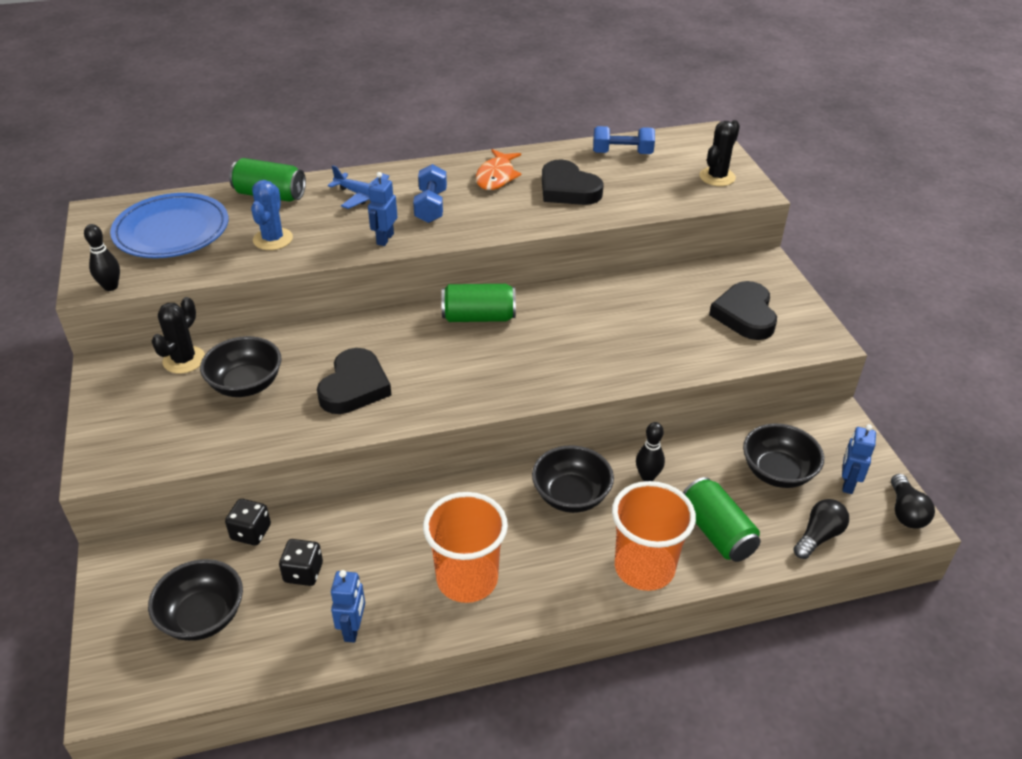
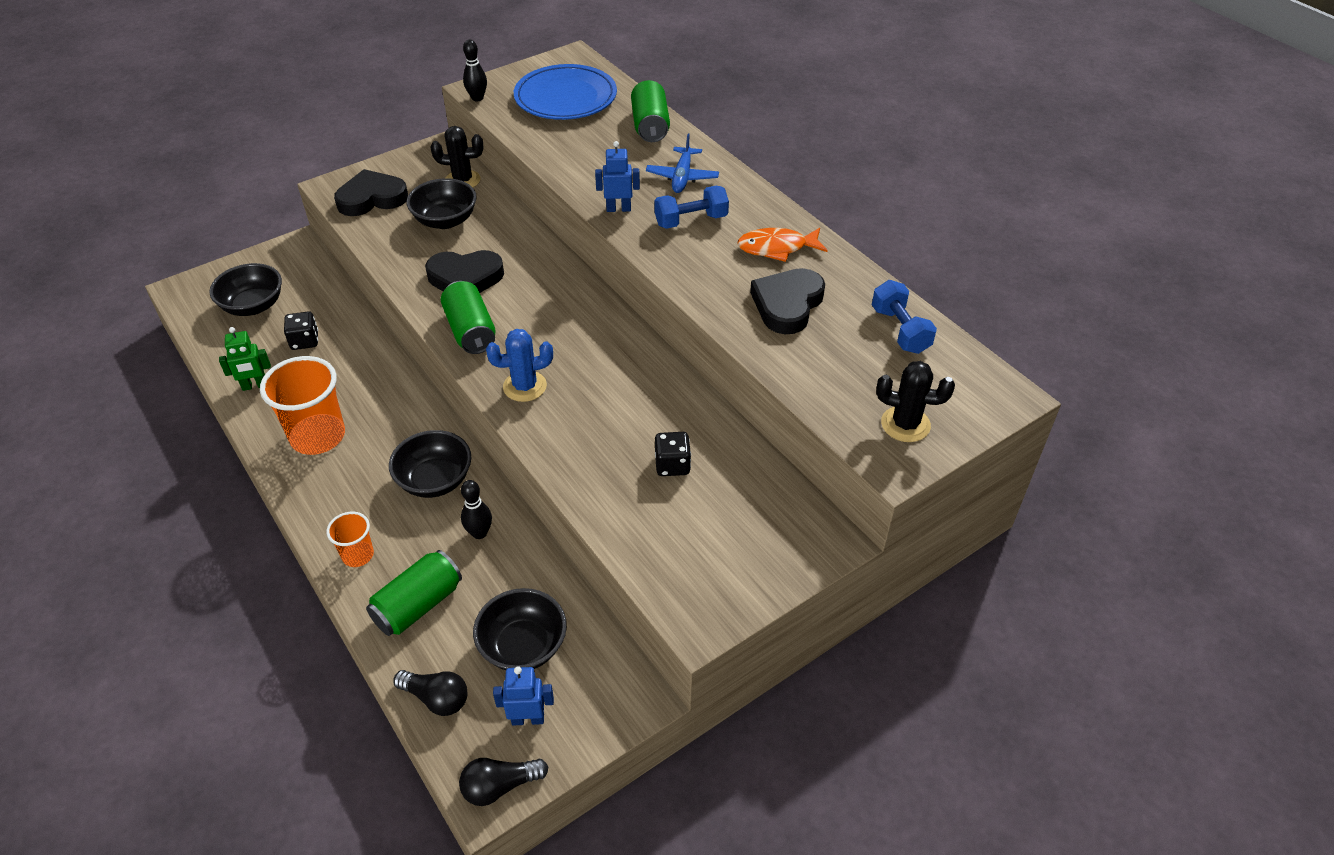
camera: 70 degrees right, 5 degrees up
black dice [225,499,271,546] -> black dice moved to [655,432,691,476]
blue cactus [251,180,293,250] -> blue cactus moved to [486,329,553,402]
blue robot [331,570,365,643] -> green robot [219,327,271,391]
green can [441,284,516,322] -> green can moved to [441,281,496,354]
orange cup [612,481,696,591] -> orange cup [326,512,374,567], size x0.53
black heart [709,281,777,340] -> black heart moved to [334,169,408,216]

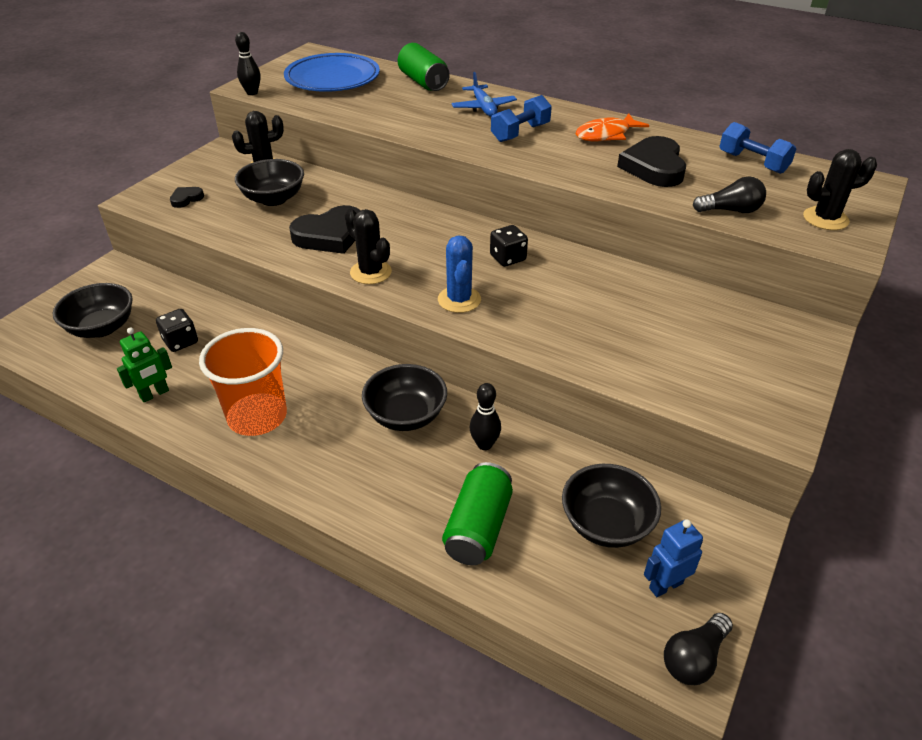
camera: 25 degrees left, 5 degrees down
orange cup [326,512,374,567] -> none
black heart [334,169,408,216] -> black heart [170,187,204,208], size x0.48
black light bulb [393,670,467,716] -> black light bulb moved to [693,176,766,213]
green can [441,281,496,354] -> black cactus [345,209,392,284]
blue cactus [486,329,553,402] -> blue cactus turned 60 degrees counterclockwise [438,235,481,313]
blue robot [595,141,640,212] -> none
black dice [655,432,691,476] -> black dice moved to [490,225,528,267]

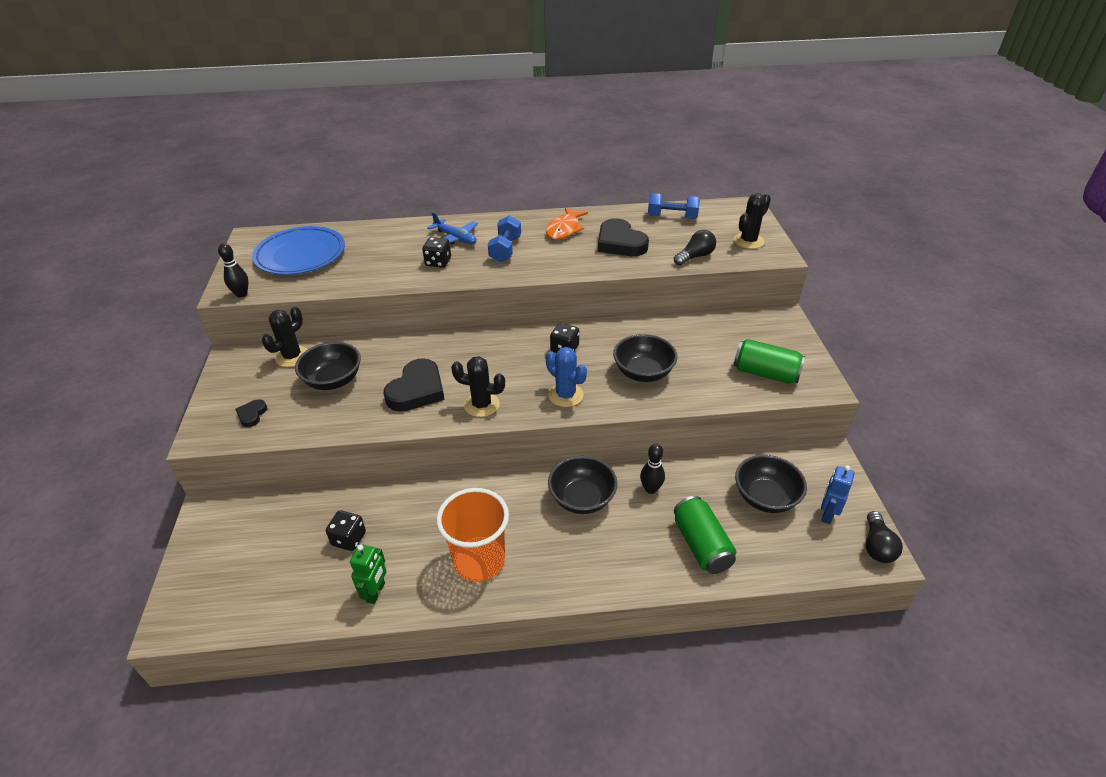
camera: 35 degrees left, 0 degrees up
black bowl [52,283,133,338] -> black bowl moved to [613,334,678,382]
green can [398,43,450,91] -> green can moved to [734,339,806,384]
none -> black dice [422,237,451,268]

